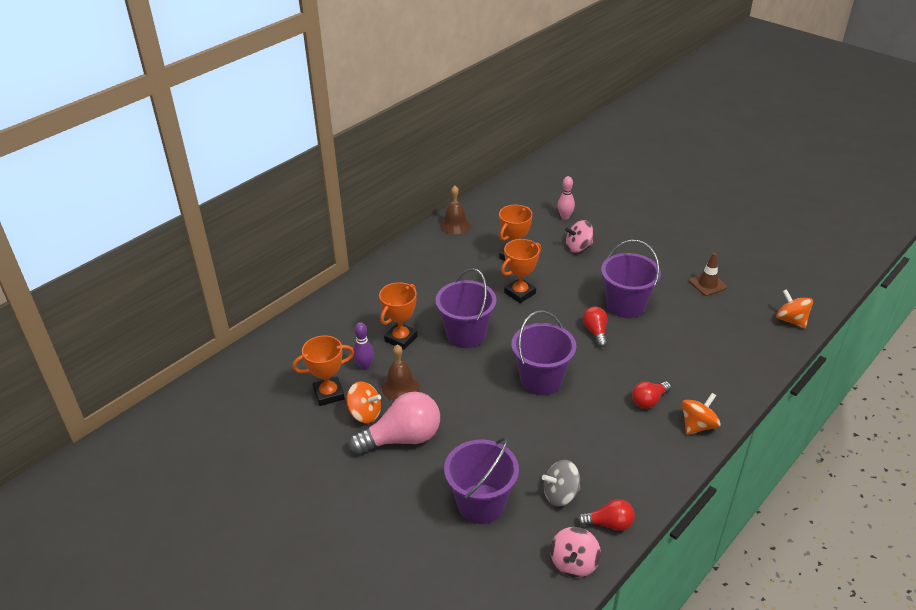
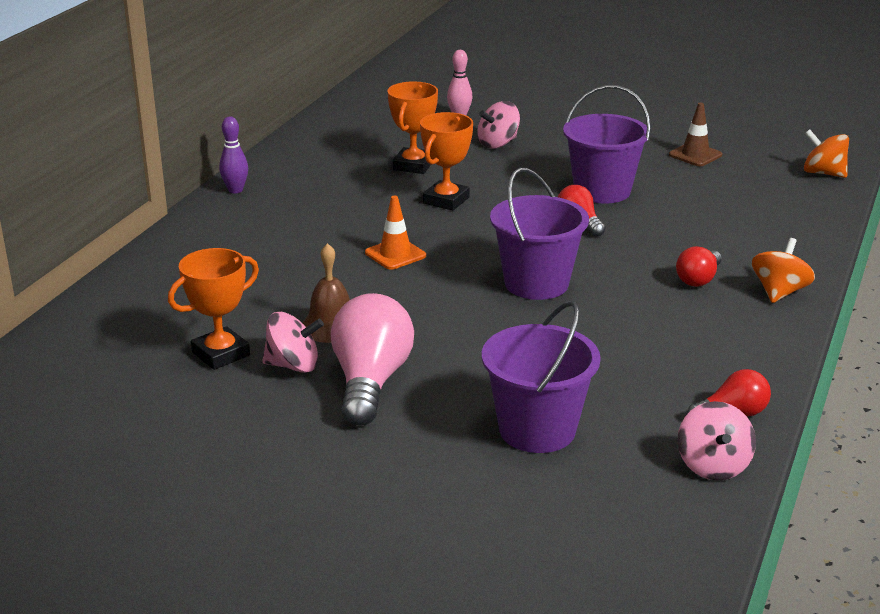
camera: 20 degrees left, 10 degrees down
orange spinning top [347,382,381,423] -> pink spinning top [262,312,324,373]
pink light bulb [349,392,440,455] -> pink light bulb turned 45 degrees counterclockwise [331,293,414,425]
purple bowling pin [353,322,374,370] -> purple bowling pin moved to [219,116,248,193]
orange trophy [379,282,418,350] -> none
purple bucket [435,268,497,348] -> orange traffic cone [365,196,426,270]
brown bell [440,186,471,234] -> none
grey spinning top [542,460,581,507] -> none

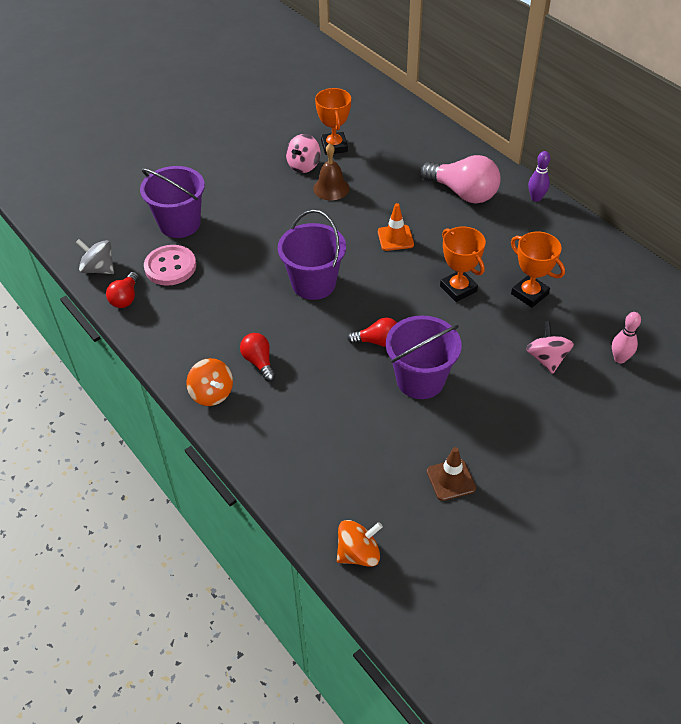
camera: 120 degrees right, 20 degrees up
pink light bulb [331,293,414,425] -> pink light bulb moved to [421,155,501,203]
pink spinning top [678,401,756,480] -> grey spinning top [76,239,114,274]
none -> pink button [144,245,196,286]

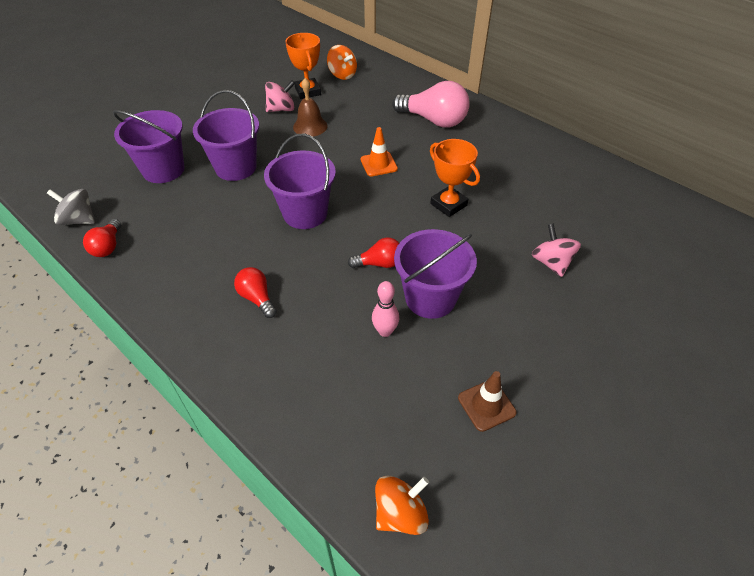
camera: 10 degrees left, 0 degrees up
pink button [144,245,196,286] -> none
orange spinning top [186,358,233,406] -> orange spinning top moved to [327,45,357,80]
pink spinning top [286,134,320,173] -> pink spinning top turned 135 degrees counterclockwise [265,81,295,112]
orange trophy [511,232,565,308] -> none
purple bowling pin [528,151,550,202] -> none
pink bowling pin [612,312,641,363] -> pink bowling pin moved to [372,281,399,337]
none -> purple bucket [193,90,259,181]

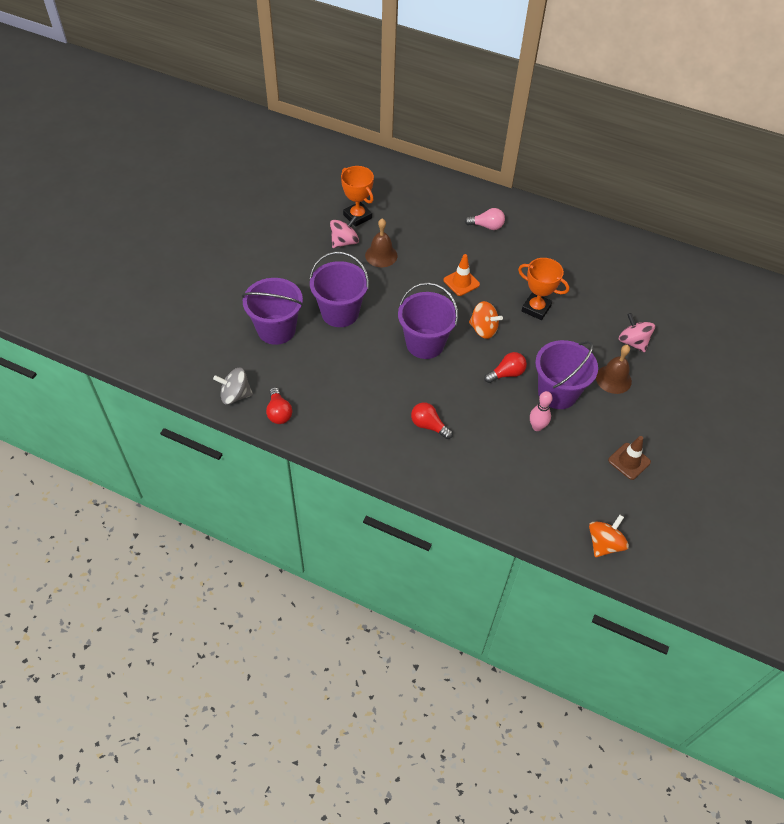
camera: 20 degrees left, 5 degrees up
orange spinning top [327,45,357,80] -> orange spinning top moved to [469,301,503,339]
pink light bulb [392,81,470,127] -> pink light bulb [465,208,505,230], size x0.54
none -> brown bell [596,345,632,394]

